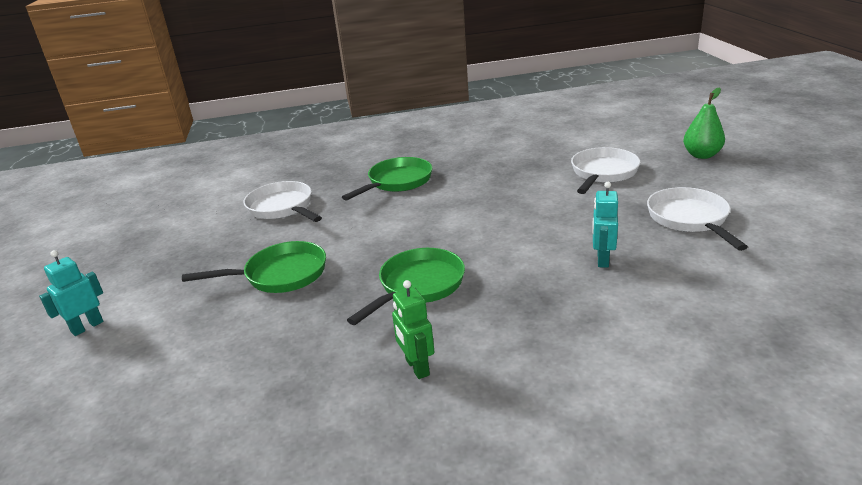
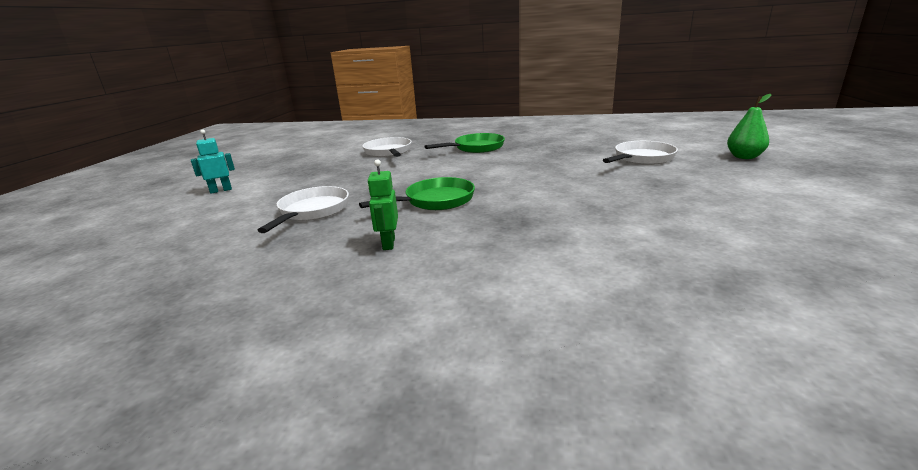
camera: 20 degrees right, 5 degrees down
green pan [182,241,326,293] -> none
turquoise robot [592,182,618,268] -> none
white pan [647,187,748,251] -> white pan moved to [258,186,349,233]

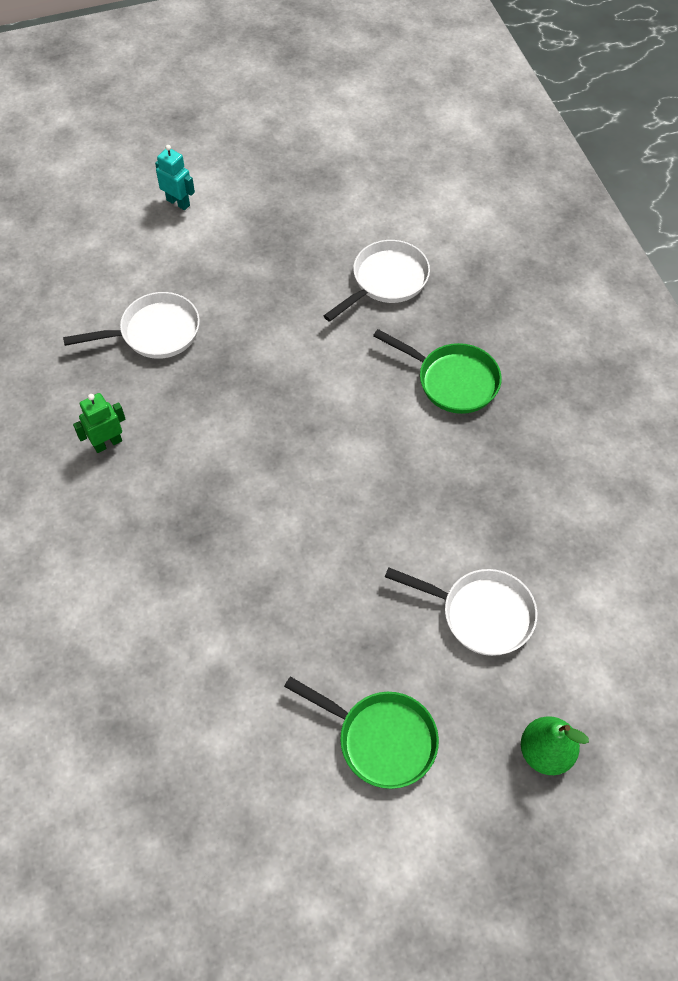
camera: 60 degrees right, 35 degrees up
green pan [359,177,475,210] -> green pan moved to [284,676,439,789]

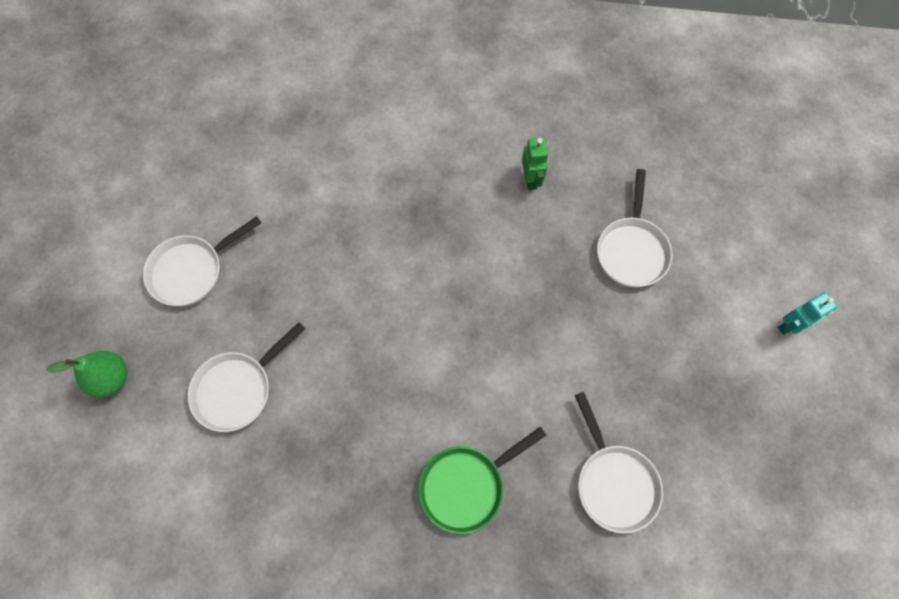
camera: 115 degrees right, 10 degrees up
green pan [284,676,439,789] -> white pan [143,216,261,306]

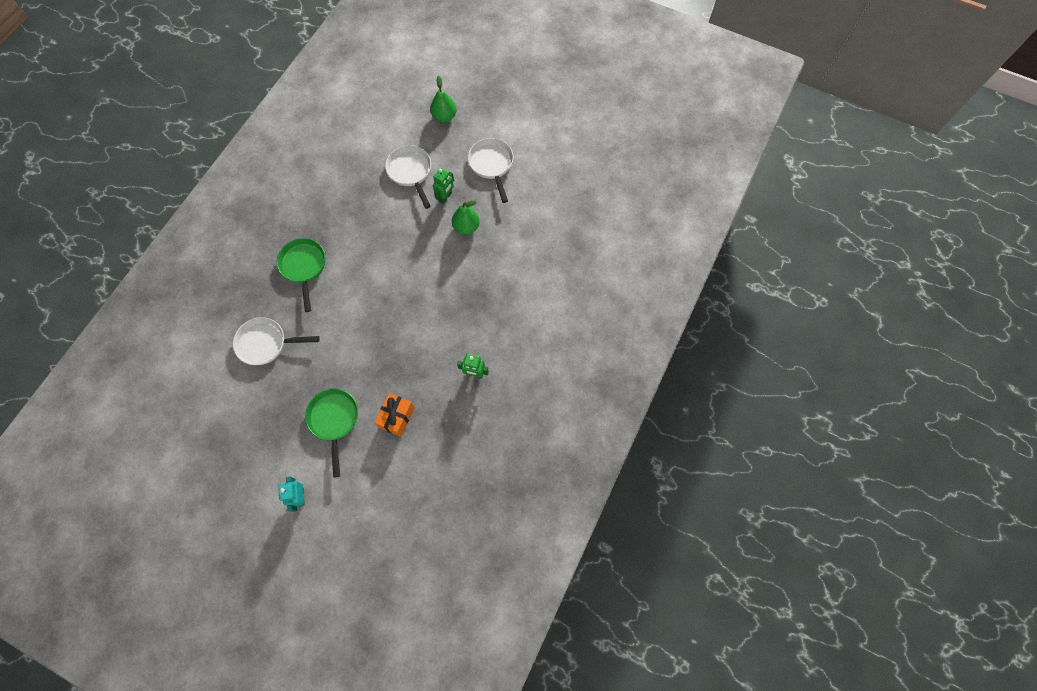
camera: 110 degrees right, 0 degrees up
white pan [597,169,673,287] -> orange gift [374,393,415,437]
none -> green pan [305,389,358,478]
none -> green robot [433,168,454,204]
none -> green pear [452,201,480,235]

